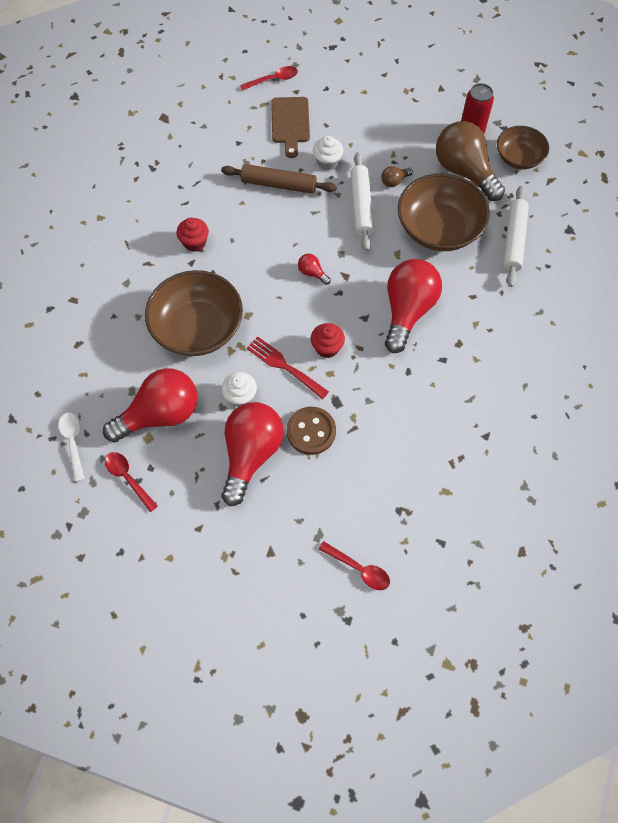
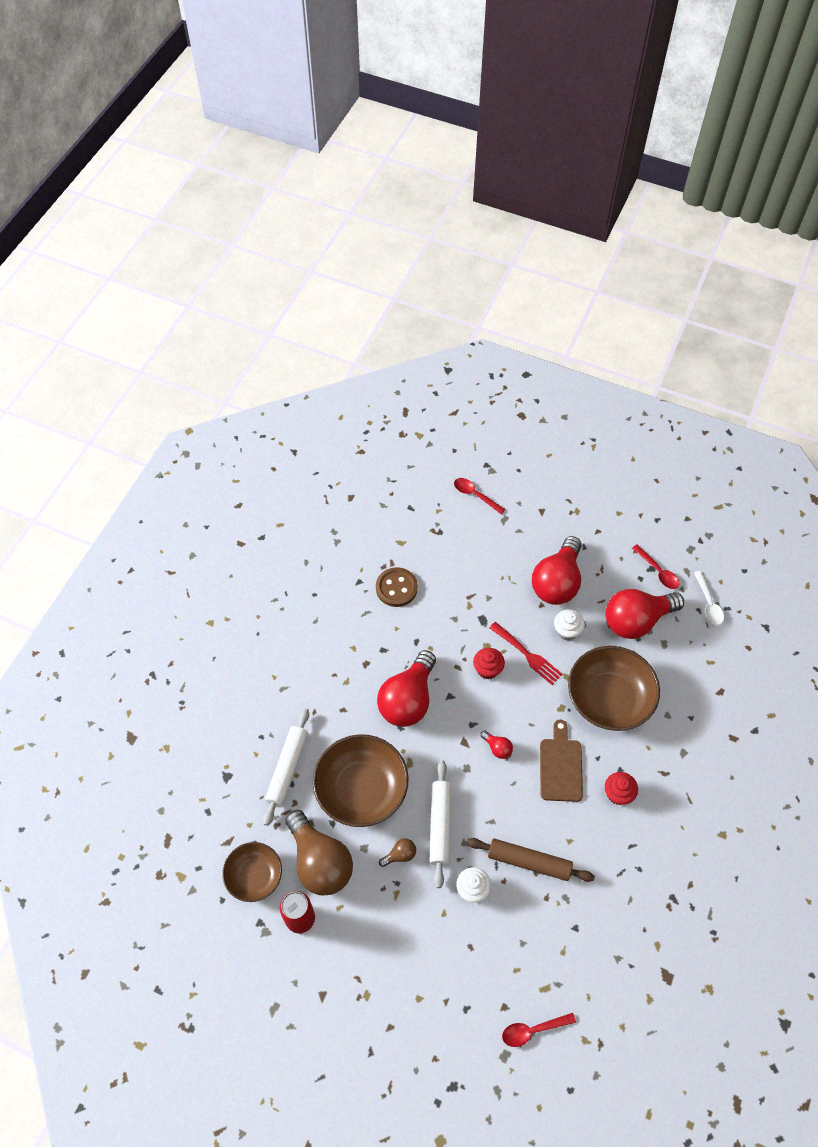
camera: 175 degrees left, 5 degrees down
brown cutting board [271,97,310,158] -> brown cutting board moved to [540,720,583,802]
brown button [287,407,336,455] -> brown button moved to [376,567,418,607]

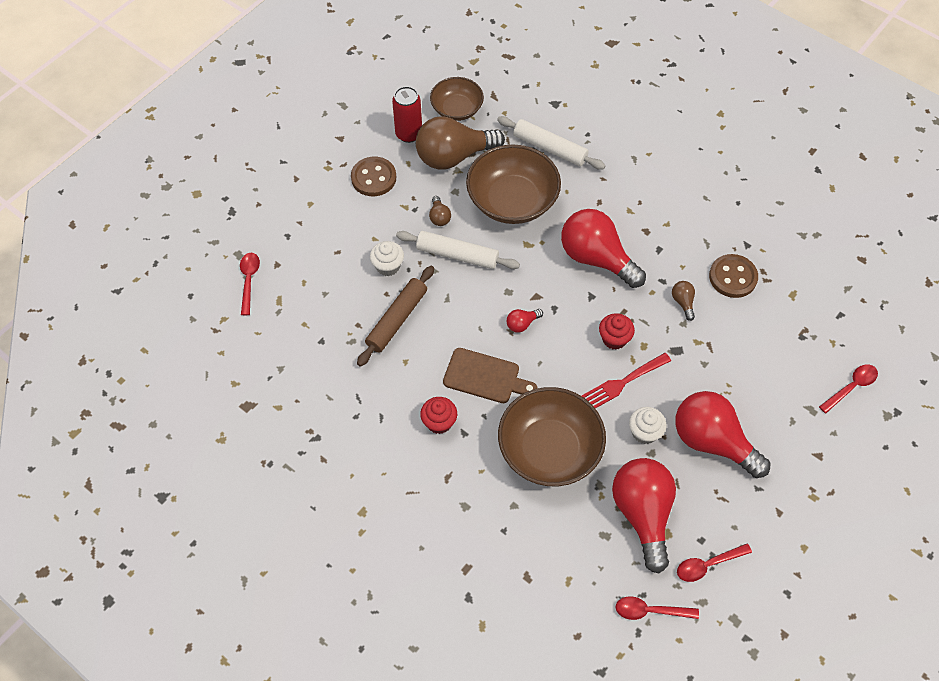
camera: 105 degrees right, 0 degrees up
white spoon [694,571,724,625] -> red spoon [615,596,699,620]
none -> brown button [351,157,396,196]
none -> brown light bulb [672,281,695,321]

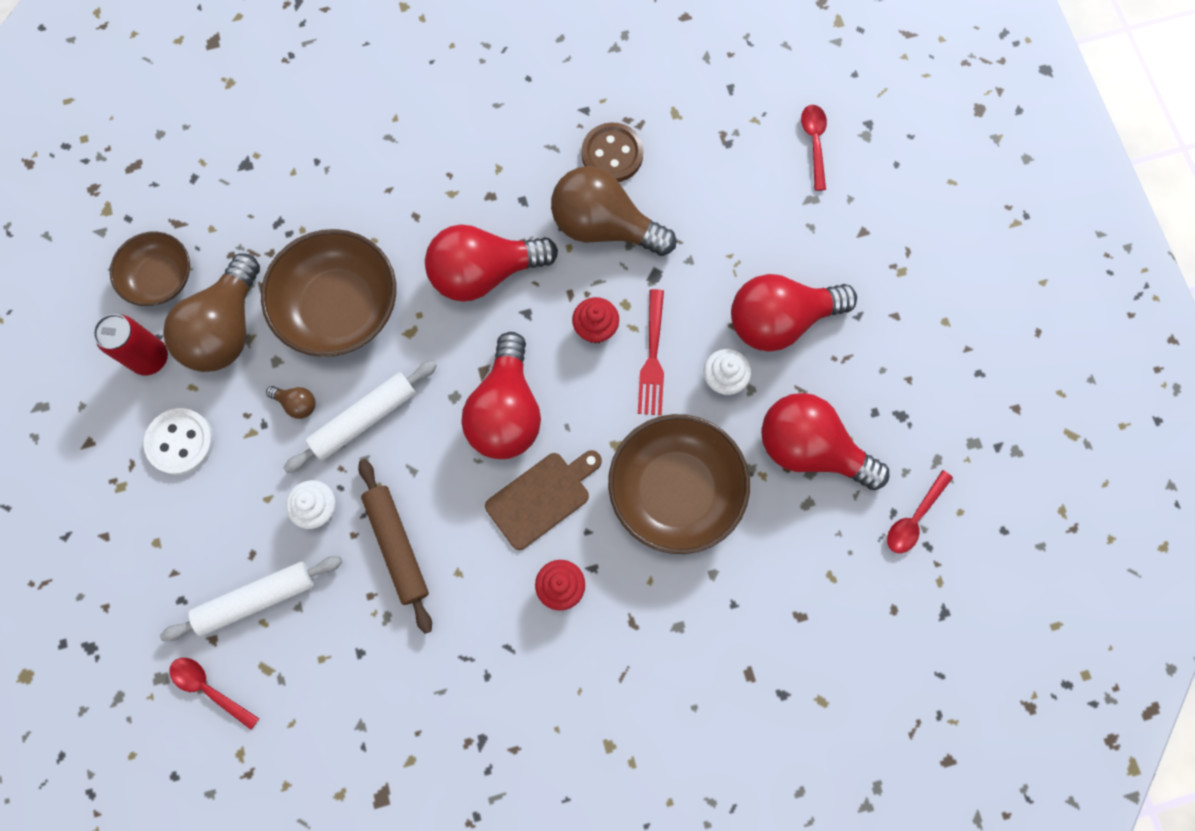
camera: 55 degrees left, 15 degrees up
brown button [351,157,396,196] -> white button [144,408,214,475]
white rolling pin [497,116,606,170] -> white rolling pin moved to [160,556,342,641]
red light bulb [507,309,543,333] -> red light bulb [462,332,541,459], size x2.44
brown light bulb [672,281,695,321] -> brown light bulb [551,166,676,256], size x2.44
red spoon [677,544,752,582] -> none

